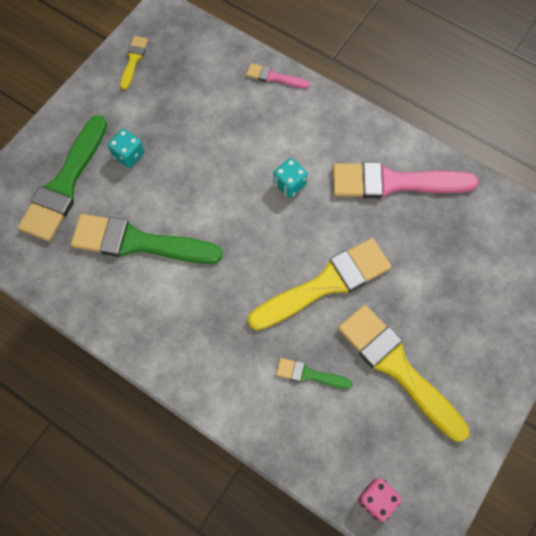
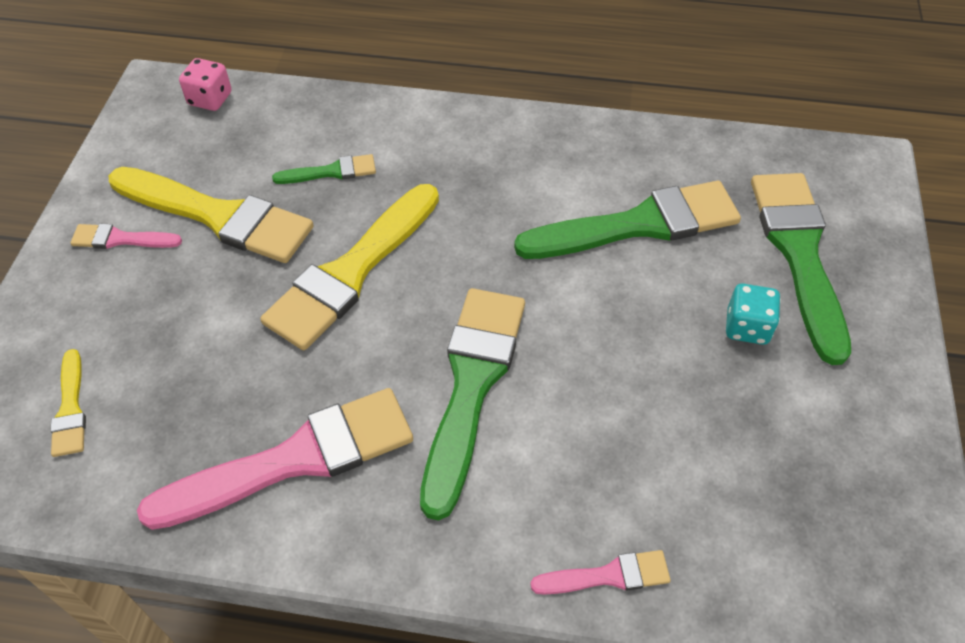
camera: 155 degrees right, 15 degrees down
yellow brush [120,36,148,90] -> yellow brush moved to [51,349,86,457]
turquoise dice [273,158,308,198] -> green brush [420,288,525,521]
none -> pink brush [70,224,182,249]

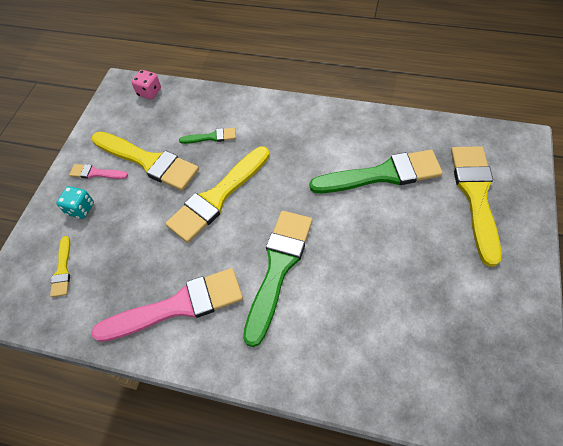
camera: 10 degrees right, 5 degrees up
pink brush [530,550,671,595] -> none
turquoise dice [726,283,781,345] -> turquoise dice moved to [56,186,94,219]
green brush [751,173,851,365] -> yellow brush [451,146,502,267]

